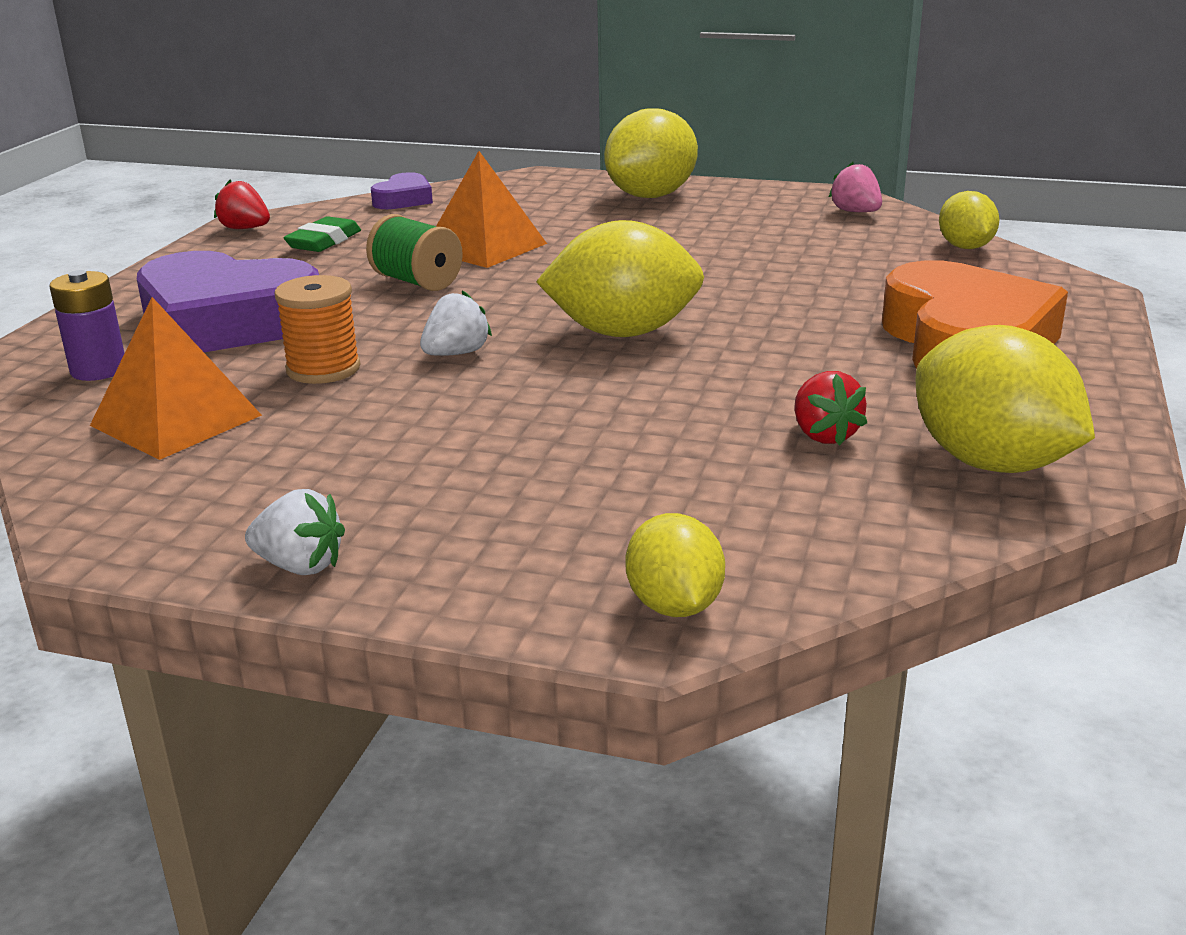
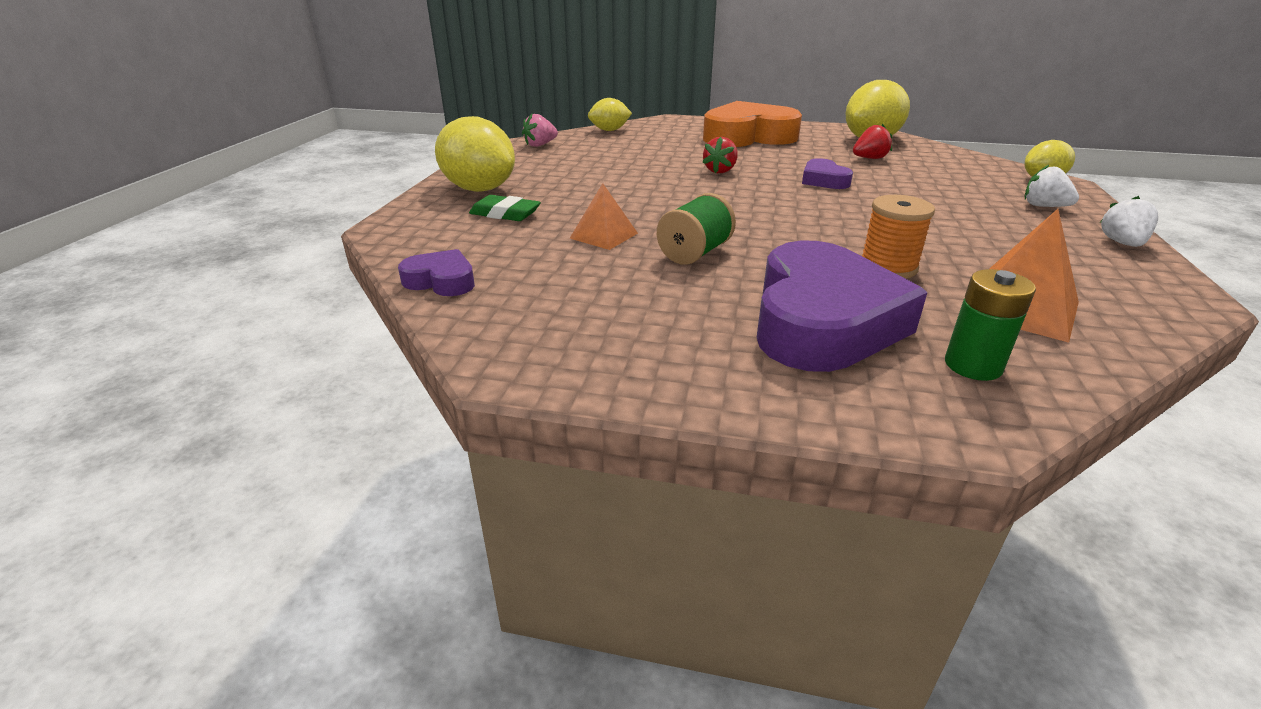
camera: 95 degrees left, 5 degrees up
purple battery [50,270,125,381] -> green battery [945,269,1036,381]
red strawberry [214,179,270,229] -> red strawberry moved to [702,137,738,173]
green eraser [284,216,361,252] -> green eraser moved to [469,195,541,221]
white strawberry [420,290,492,356] -> white strawberry moved to [1025,165,1079,207]
orange pyramid [436,151,547,268] -> orange pyramid [570,183,638,250], size x0.65
yellow lemon [536,220,704,337] -> none
none -> purple heart [802,158,853,189]

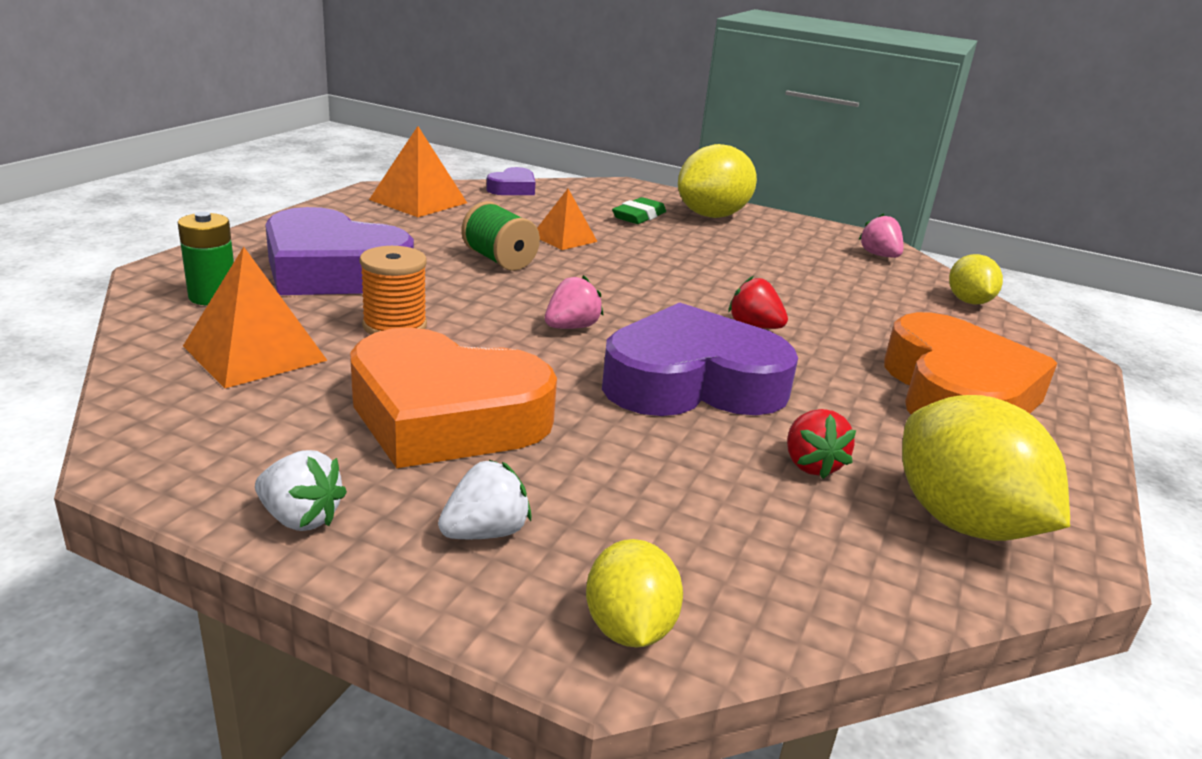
camera: 100 degrees right, 5 degrees down
purple heart [802,158,853,189] -> purple heart [602,302,798,416], size x2.14
none -> orange heart [350,328,557,468]
none -> orange pyramid [369,126,467,217]
none -> pink strawberry [545,275,604,329]

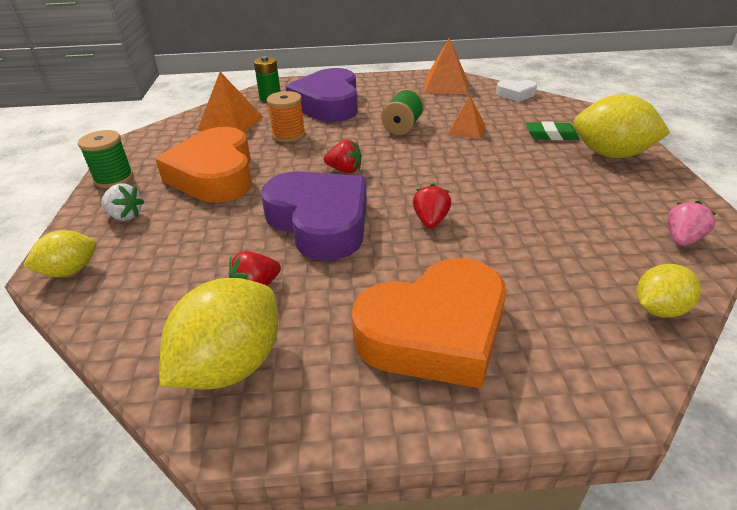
camera: 65 degrees right, 10 degrees up
white strawberry [255,450,347,531] -> green spool [78,130,134,188]
purple heart [487,167,535,195] -> white heart [496,80,537,102]
pink strawberry [545,275,604,329] -> red strawberry [324,140,362,173]

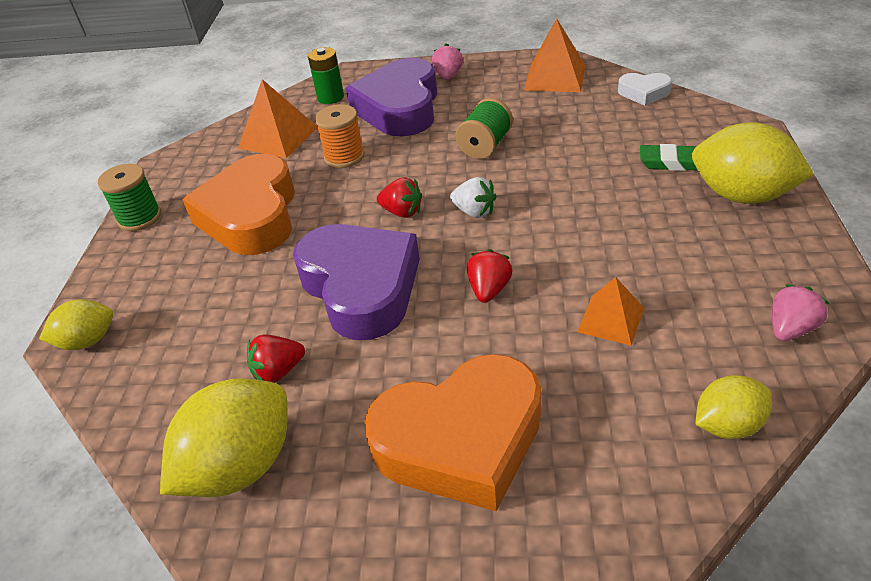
camera: 10 degrees right, 5 degrees up
white strawberry [101,183,144,221] -> white strawberry moved to [450,177,497,218]
orange pyramid [448,96,485,139] -> orange pyramid moved to [577,277,644,346]
none -> pink strawberry [432,44,463,80]

